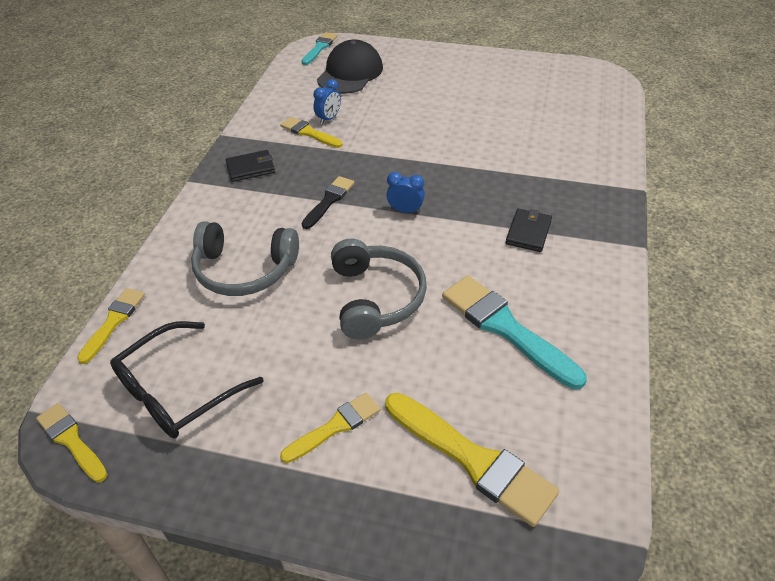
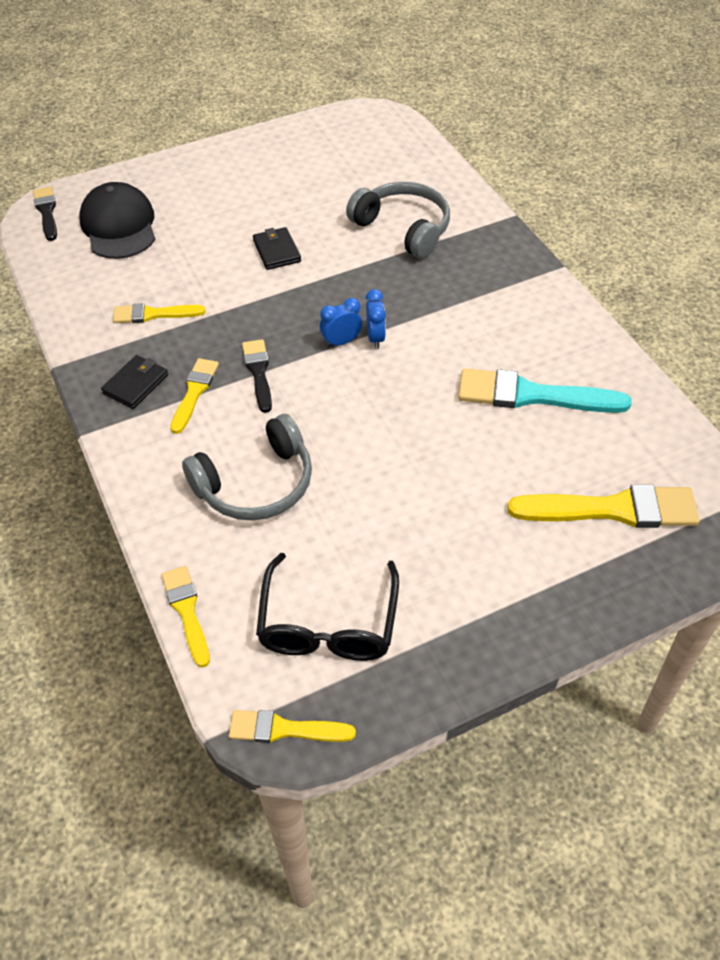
camera: 40 degrees left, 5 degrees up
yellow brush [280,392,380,463] -> yellow brush moved to [170,358,219,434]
turquoise brush [302,32,337,65] -> black brush [33,187,57,241]
blue clock [313,79,341,124] -> blue clock moved to [366,289,386,349]
grey headphones [331,239,427,339] -> grey headphones moved to [346,182,450,259]
black wallet [506,209,552,252] -> black wallet moved to [253,227,301,270]

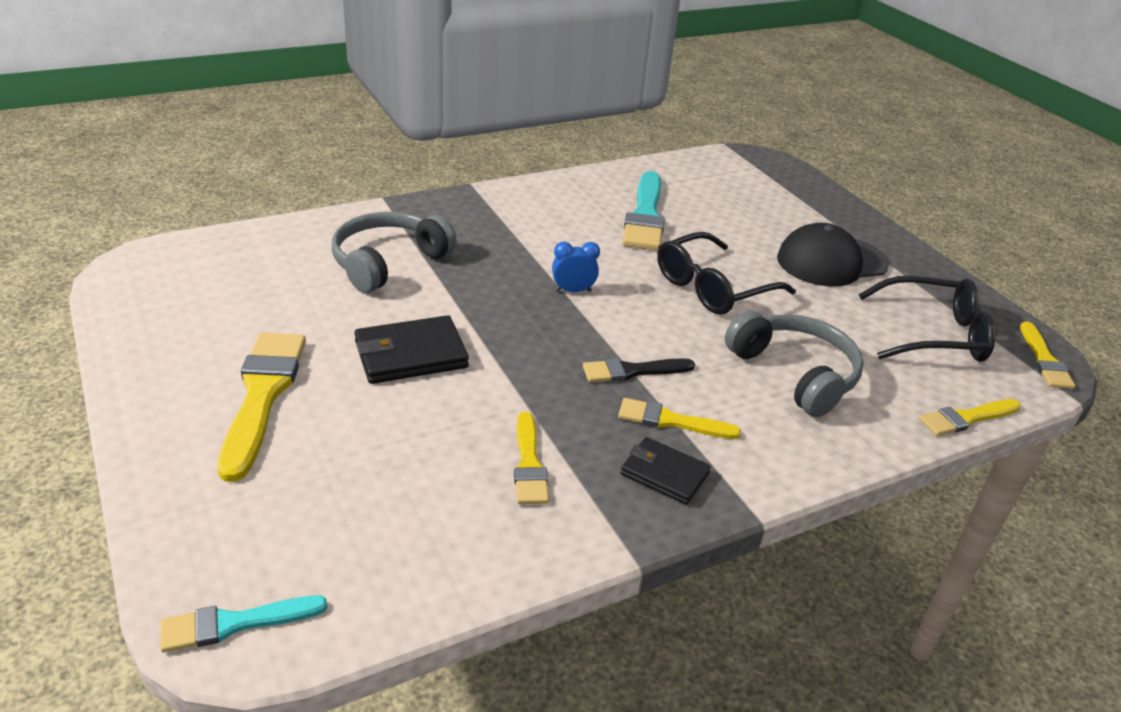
camera: 95 degrees left, 15 degrees down
black brush [33,187,57,241] -> turquoise brush [160,595,328,652]
black cap [79,182,156,259] -> black cap moved to [777,223,889,287]
black wallet [253,227,301,270] -> black wallet [354,315,469,384], size x1.52
blue clock [320,298,362,348] -> none
yellow brush [508,485,700,528] -> yellow brush moved to [218,333,306,482]
none -> black glasses [657,232,796,315]

